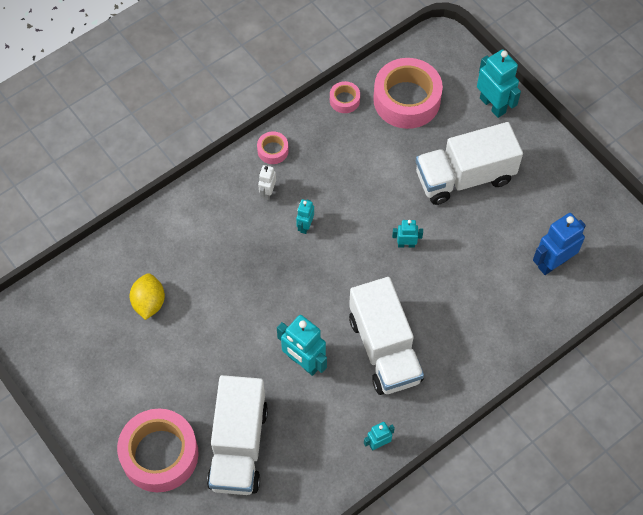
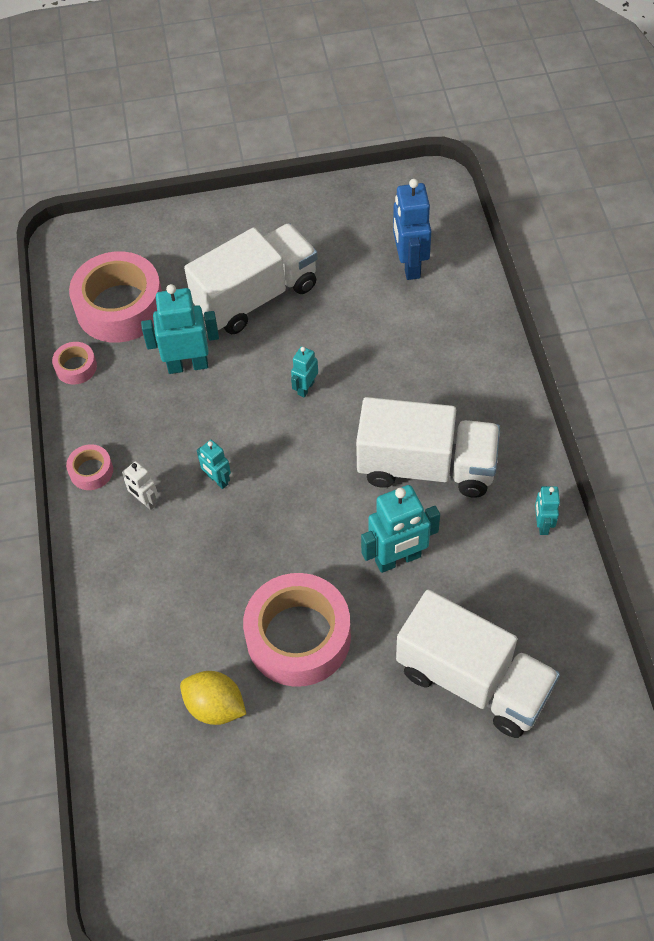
camera: 60 degrees left, 5 degrees down
pink tape [117,409,199,492] -> pink tape moved to [243,573,351,687]
white truck [416,122,523,205] -> white truck turned 135 degrees counterclockwise [184,223,318,334]
turquoise robot [477,49,521,118] -> turquoise robot moved to [141,284,219,374]

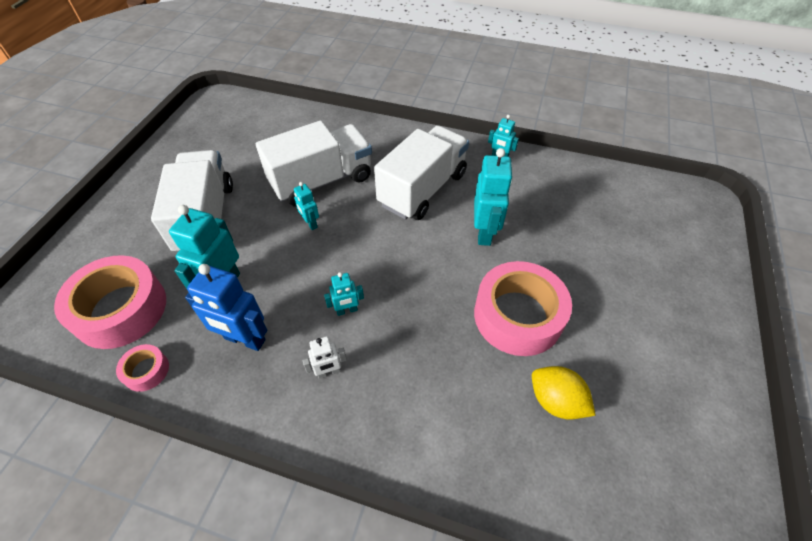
camera: 65 degrees left, 5 degrees down
pink tape [66,444,113,490] -> none
yellow lemon [180,671,246,725] -> yellow lemon turned 75 degrees clockwise [532,366,596,420]
blue robot [393,179,431,280] -> blue robot moved to [185,264,267,351]
white truck [396,589,560,738] -> white truck moved to [256,120,372,207]

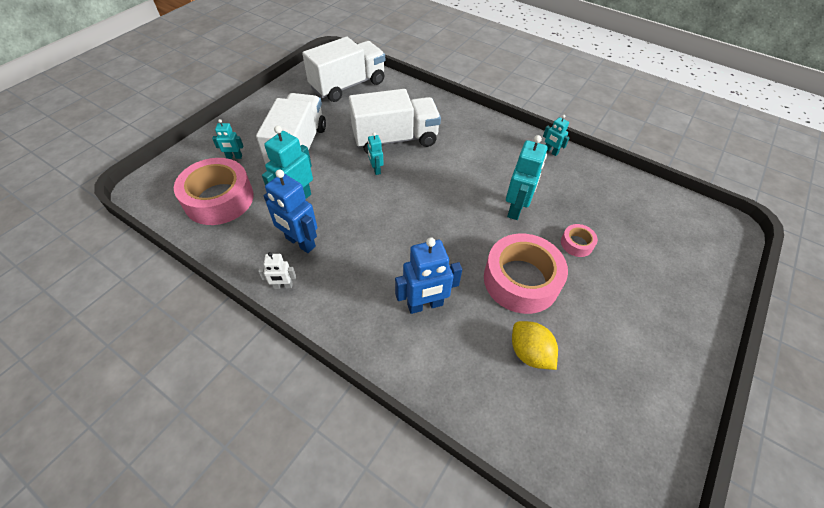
camera: 15 degrees right, 0 degrees up
pink tape [116,344,169,392] -> pink tape moved to [561,224,598,257]
white robot [303,336,347,379] -> white robot moved to [258,252,296,289]
turquoise robot [324,272,364,316] -> turquoise robot moved to [212,119,243,159]
white truck [374,126,469,220] -> white truck moved to [302,37,385,102]
none -> blue robot [395,237,462,314]

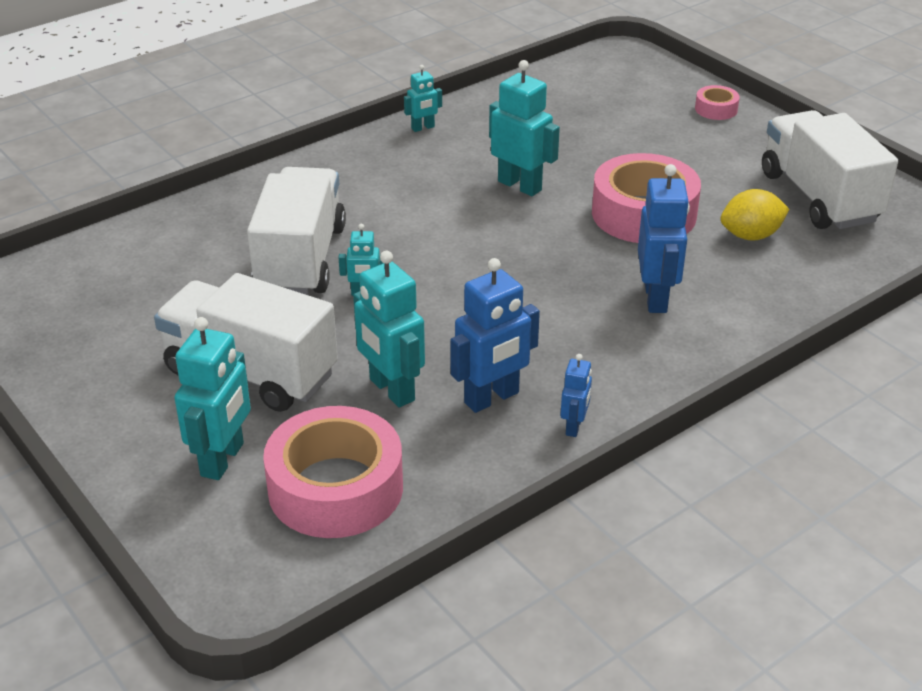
camera: 70 degrees left, 15 degrees down
turquoise robot [212,119,243,159] -> turquoise robot [174,317,251,480], size x1.86
white robot [258,252,296,289] -> blue robot [560,354,592,437]
white truck [302,37,385,102] -> white truck moved to [762,110,898,229]
pink tape [561,224,598,257] -> pink tape moved to [695,85,740,120]

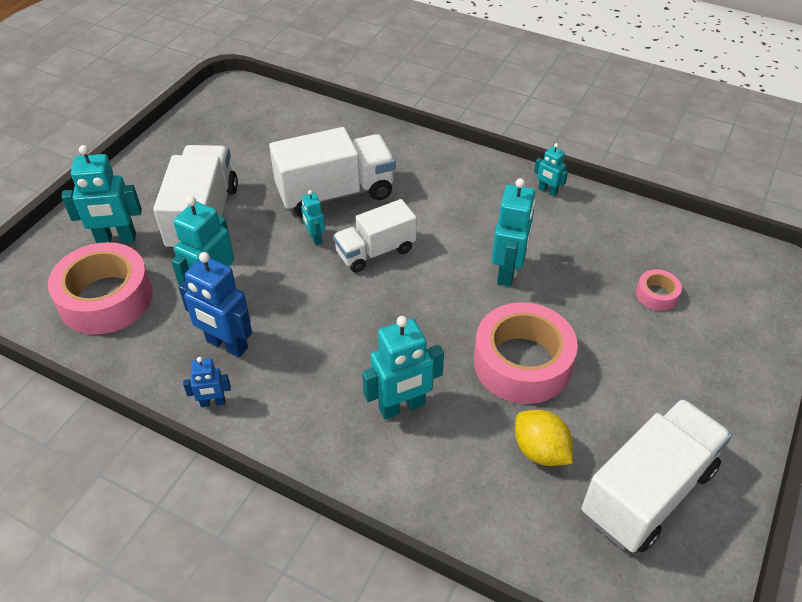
camera: 65 degrees right, 10 degrees up
blue robot [638,164,690,313] -> turquoise robot [362,316,444,420]
pink tape [695,85,740,120] -> pink tape moved to [636,269,682,311]
none -> white truck [333,199,417,273]

